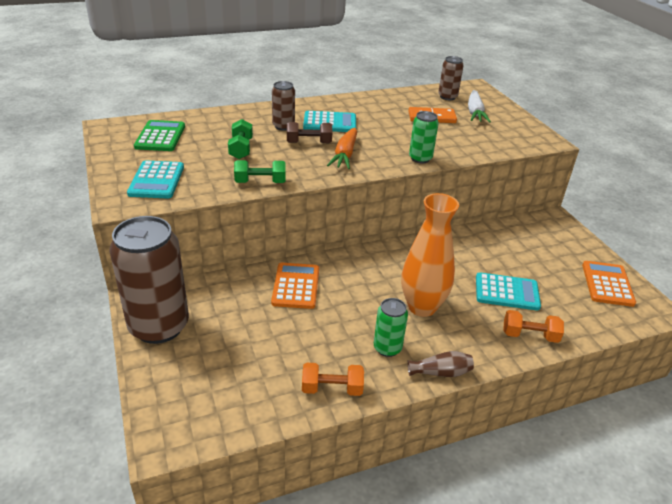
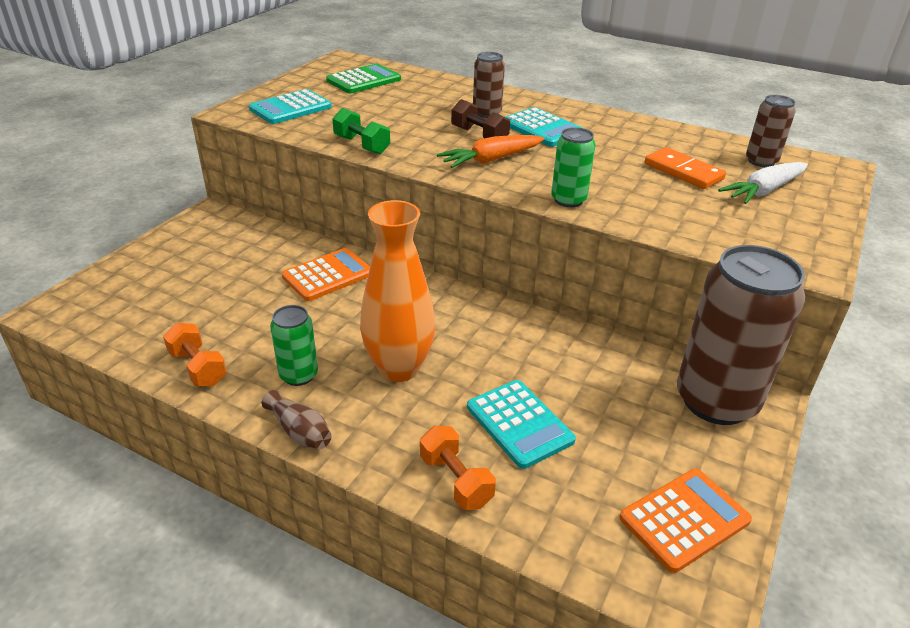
camera: 50 degrees right, 0 degrees up
brown can [109,216,189,344] -> brown can moved to [677,245,805,425]
green dumbbell [228,119,253,159] -> none

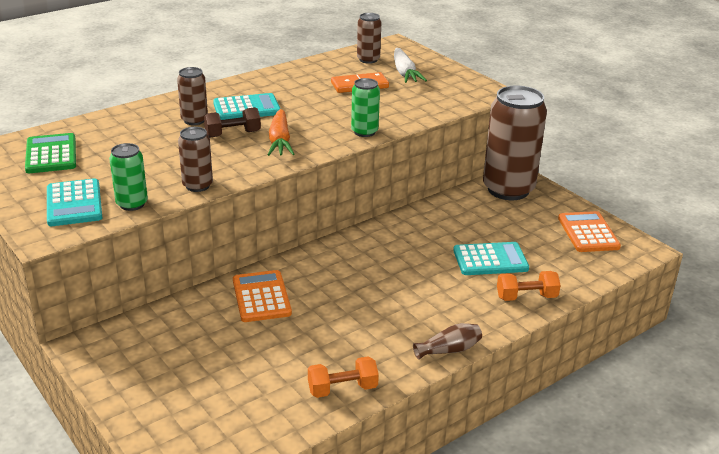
camera: 65 degrees left, 5 degrees down
green can [270,305,318,386] -> green can moved to [109,143,148,211]
green dumbbell [332,108,390,154] -> brown can [178,127,213,192]
orange vase [360,200,435,382] -> none

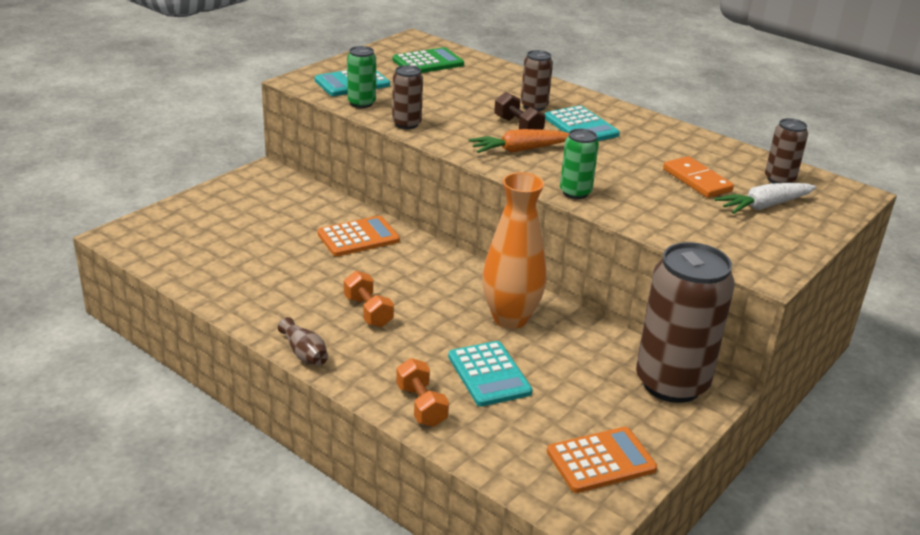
camera: 75 degrees right, 0 degrees up
orange dumbbell [308,356,379,398] -> orange dumbbell moved to [344,271,394,327]
none -> orange vase [482,172,546,329]

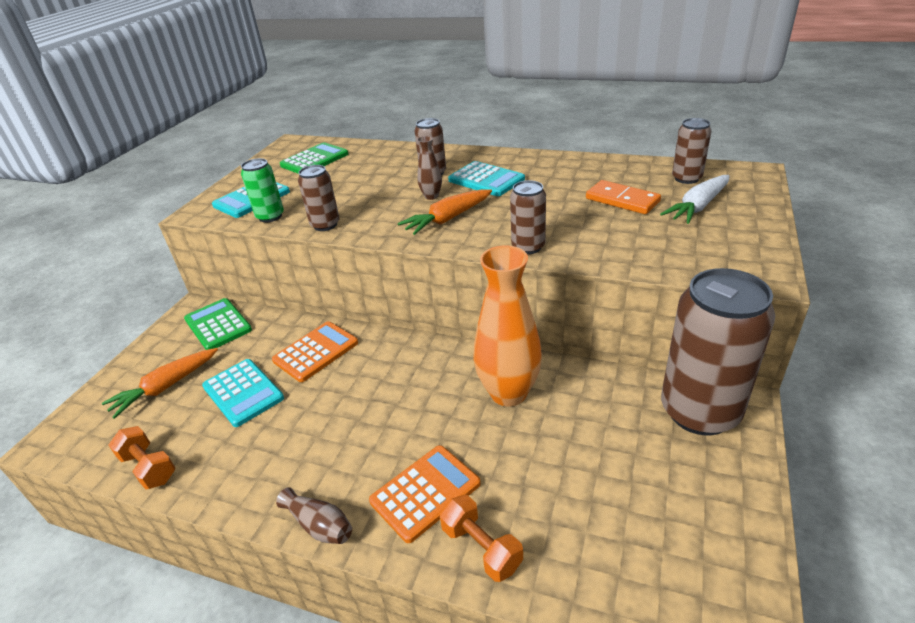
camera: 15 degrees left, 5 degrees up
orange dumbbell [344,271,394,327] -> orange dumbbell moved to [108,426,176,489]
turquoise calculator [448,341,532,406] -> turquoise calculator moved to [202,359,284,427]
brown dumbbell [494,92,545,130] -> brown vase [417,136,442,200]
orange calculator [547,427,657,493] -> orange calculator moved to [369,445,481,543]
green can [560,129,599,199] -> brown can [510,180,546,254]
none -> orange carrot [102,348,218,419]
none -> green calculator [184,298,252,350]

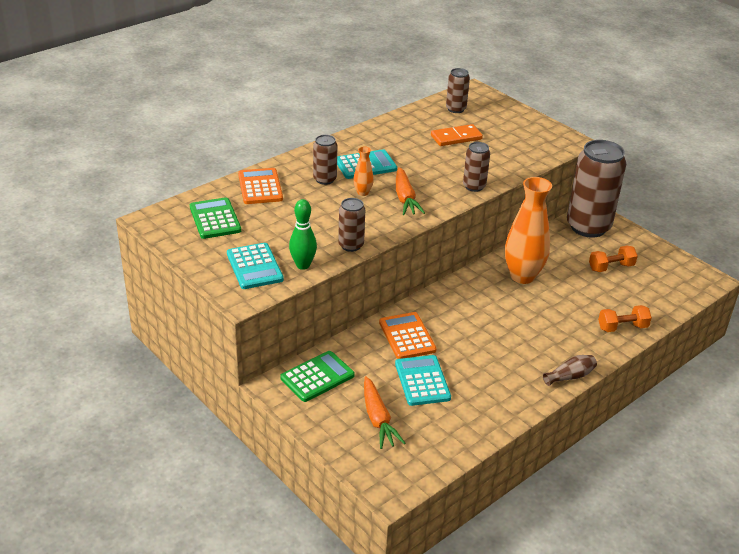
camera: 65 degrees left, 0 degrees up
orange dumbbell [108,426,176,489] -> orange dumbbell moved to [589,246,638,272]
green calculator [184,298,252,350] -> green calculator turned 150 degrees clockwise [280,351,355,402]
turquoise calculator [202,359,284,427] -> turquoise calculator turned 90 degrees counterclockwise [395,355,451,406]
green can [241,158,284,222] -> green bowling pin [289,199,317,270]
orange calculator [369,445,481,543] -> orange calculator moved to [238,168,283,204]
brown vase [417,136,442,200] -> orange vase [353,146,374,196]
white carrot [660,175,730,224] -> none

